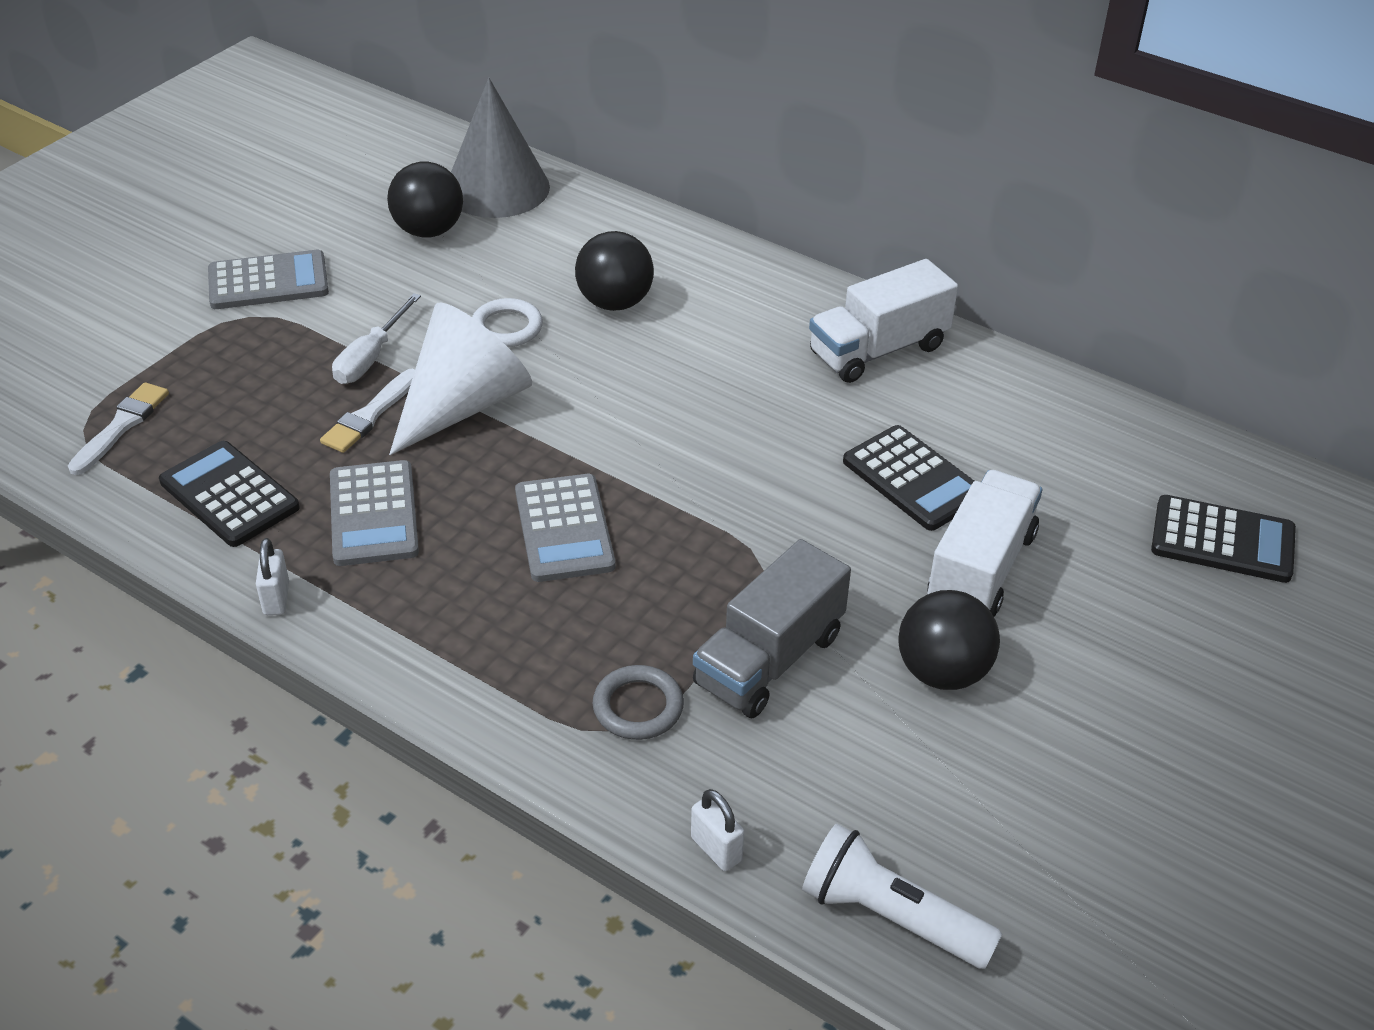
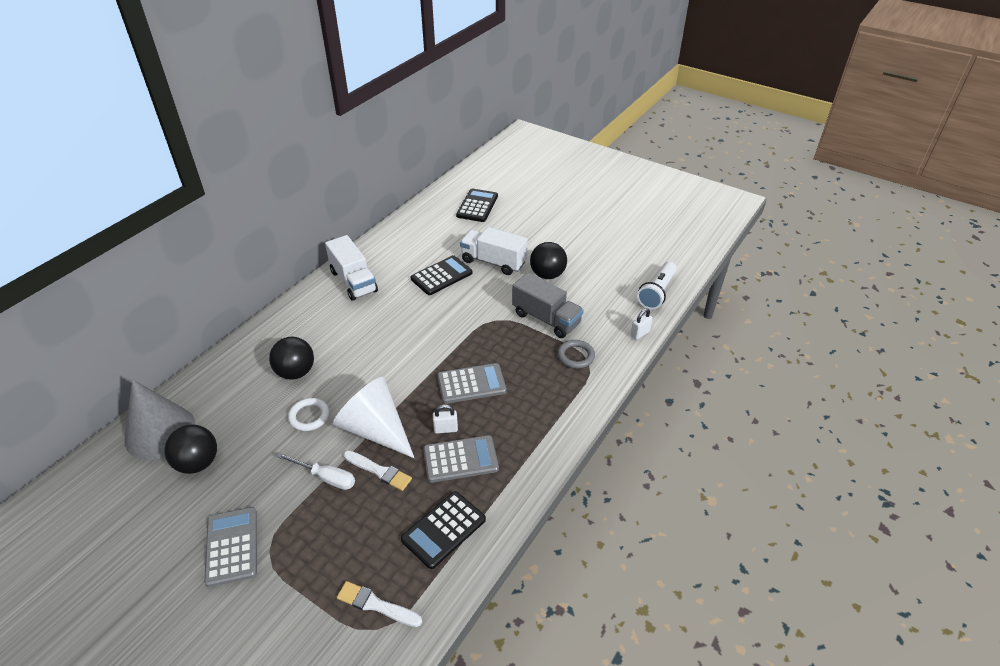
camera: 90 degrees left, 0 degrees up
white padlock [256,538,289,615] -> white padlock moved to [433,404,458,434]

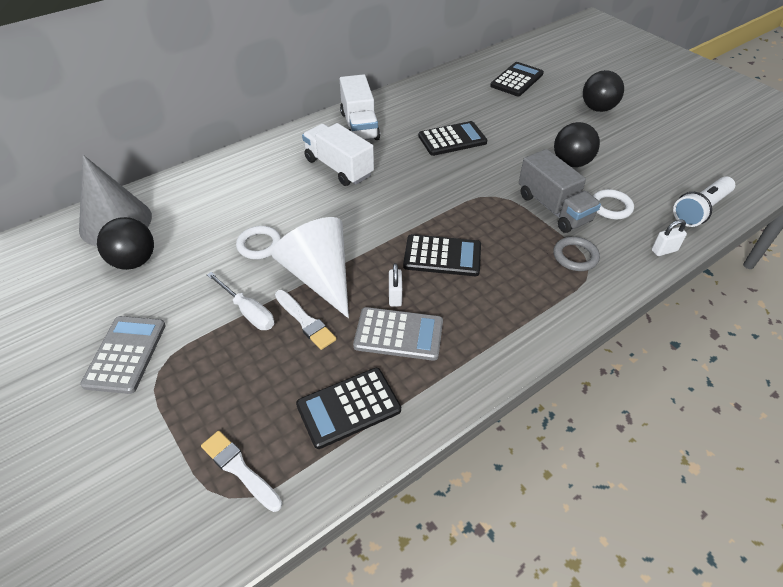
camera: 20 degrees right, 5 degrees up
black ball [269,336,314,380] -> black ball moved to [583,70,624,112]
white padlock [433,404,458,434] -> white padlock turned 75 degrees clockwise [389,263,402,307]
grey calculator [437,363,507,404] -> black calculator [403,234,481,276]
white truck [460,227,528,275] -> white truck moved to [302,123,374,186]
none -> white ring [593,189,634,220]

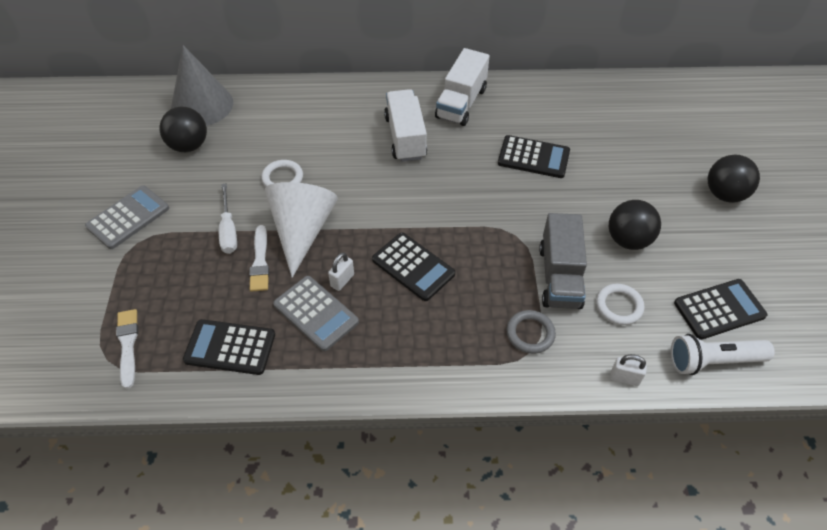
camera: 35 degrees right, 5 degrees up
black calculator [490,62,544,96] -> black calculator moved to [674,279,767,340]

